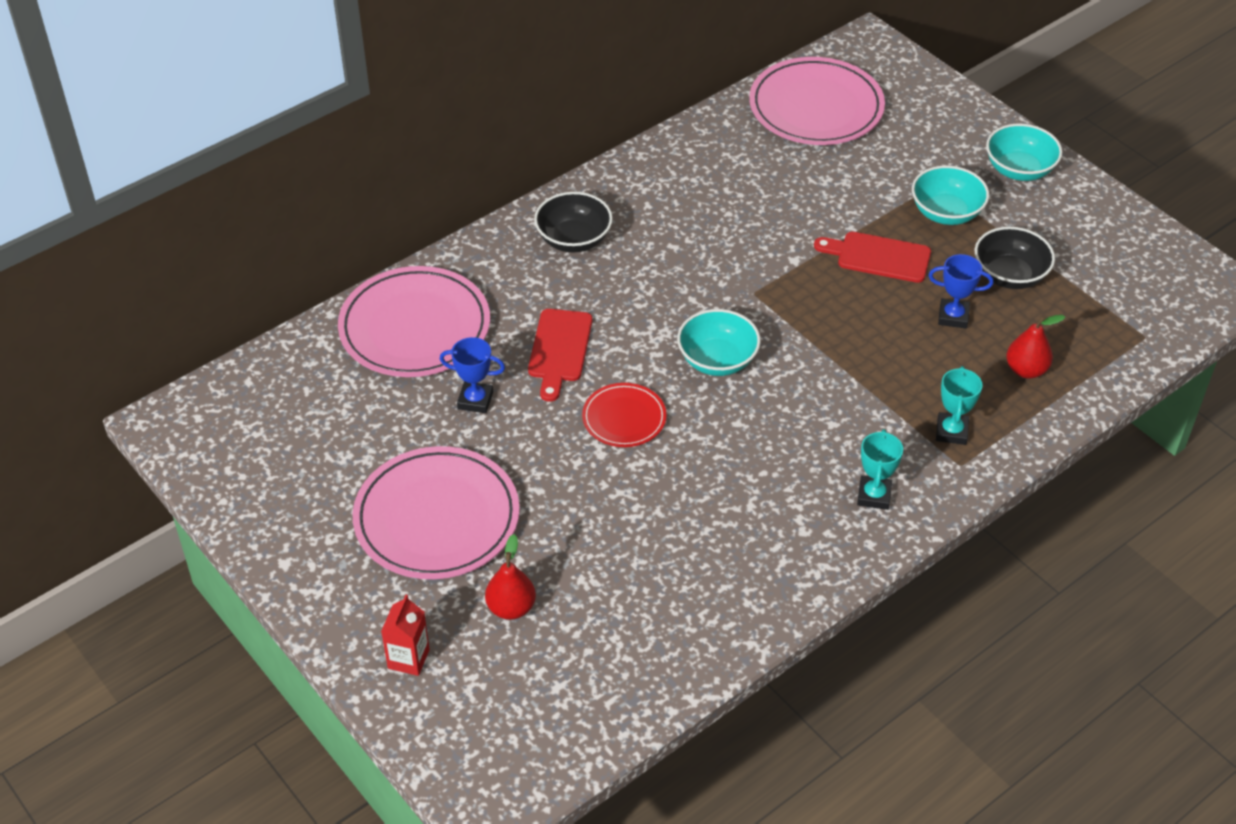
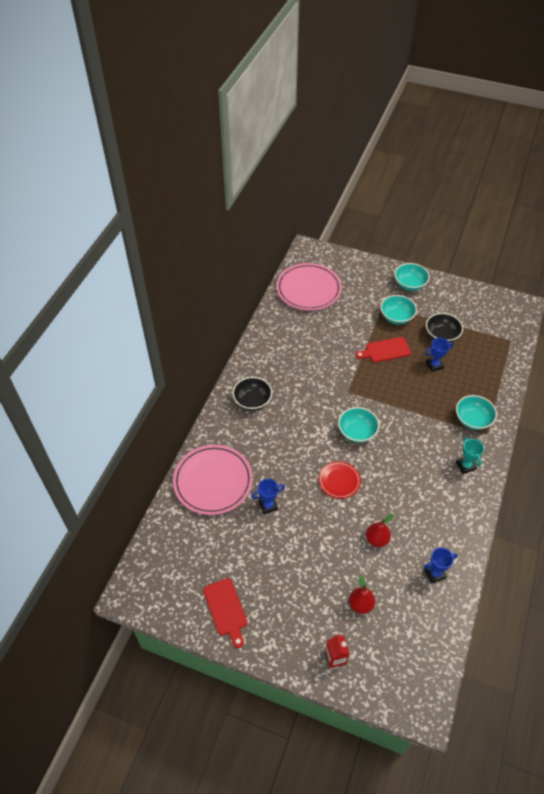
camera: 30 degrees left, 5 degrees up
pink plate [353,446,520,579] -> none
red cutting board [528,309,592,402] -> red cutting board moved to [203,578,247,648]
turquoise trophy [936,366,983,445] -> turquoise bowl [456,395,497,430]
red pear [1006,315,1065,379] -> red pear moved to [366,514,394,547]
none -> blue trophy [424,547,458,583]

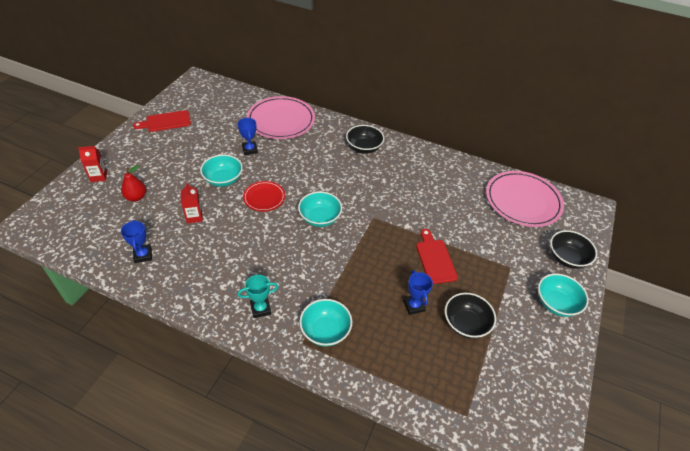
camera: 90 degrees right, 5 degrees down
red pear [366,514,394,547] -> red carton [181,182,203,224]
turquoise bowl [380,295,417,324] -> turquoise bowl moved to [200,154,243,187]
none -> black bowl [550,230,597,269]

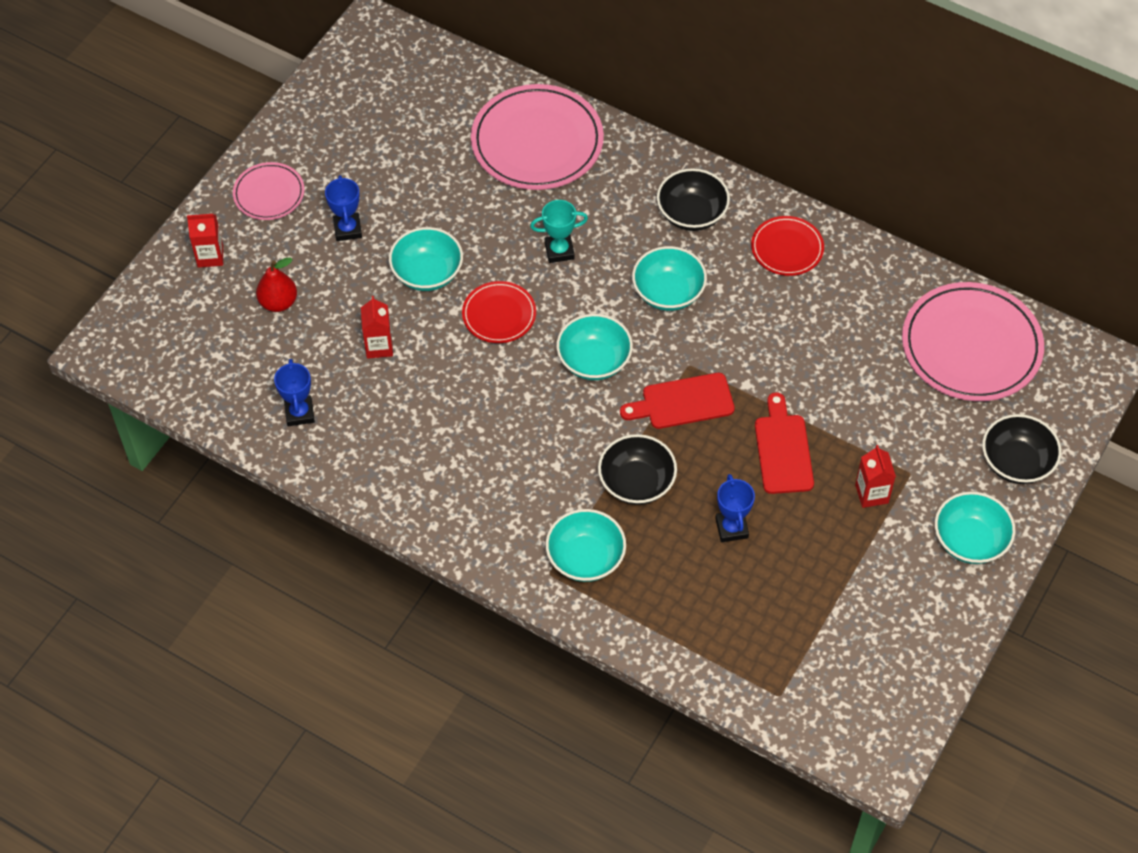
camera: 10 degrees right, 10 degrees up
red cutting board [133,110,191,132] -> red cutting board moved to [620,373,735,429]
blue trophy [237,118,258,155] -> blue trophy moved to [325,175,362,241]
turquoise trophy [237,275,279,318] -> turquoise trophy moved to [530,200,588,263]
black bowl [445,293,496,339] -> black bowl moved to [598,434,677,505]
none -> pink plate [233,162,305,220]
none -> turquoise bowl [632,246,707,311]
none -> red plate [751,216,824,276]
none -> red carton [855,445,896,508]

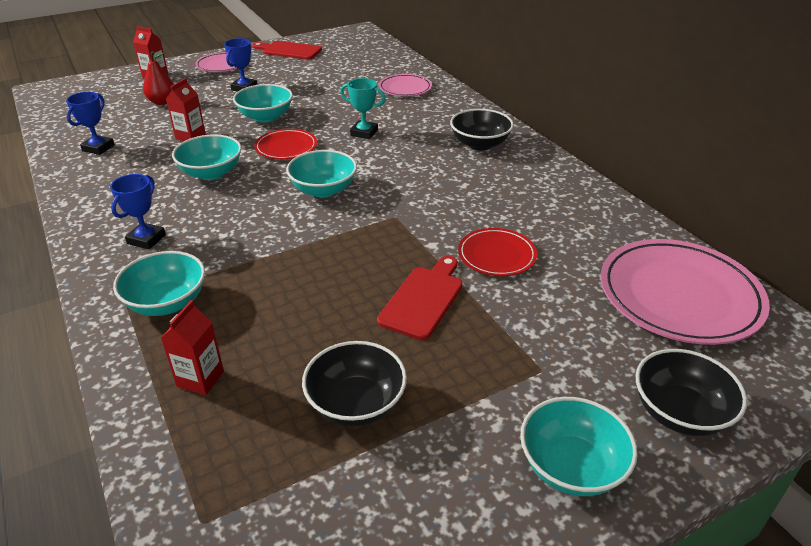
camera: 30 degrees right, 20 degrees down
pink plate [471,84,604,190] -> pink plate [379,74,432,96], size x0.53
black bowl [598,434,677,505] -> black bowl moved to [302,341,407,426]
red cutting board [620,373,735,429] -> red cutting board moved to [252,41,322,60]
turquoise bowl [632,246,707,311] -> turquoise bowl moved to [172,134,242,180]
blue trophy [715,474,755,542] -> blue trophy moved to [110,174,166,250]
red plate [751,216,824,276] -> red plate moved to [458,228,537,276]
red carton [855,445,896,508] -> red carton moved to [161,300,224,395]

